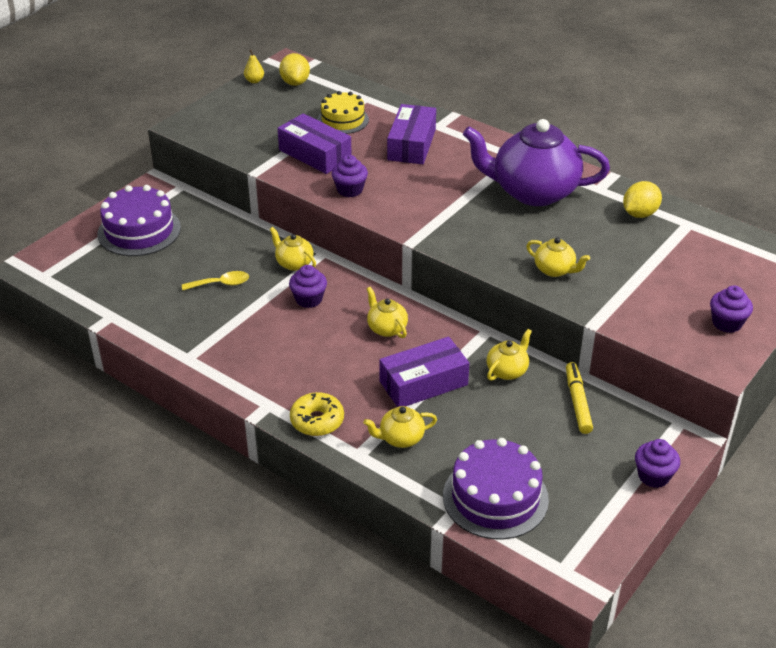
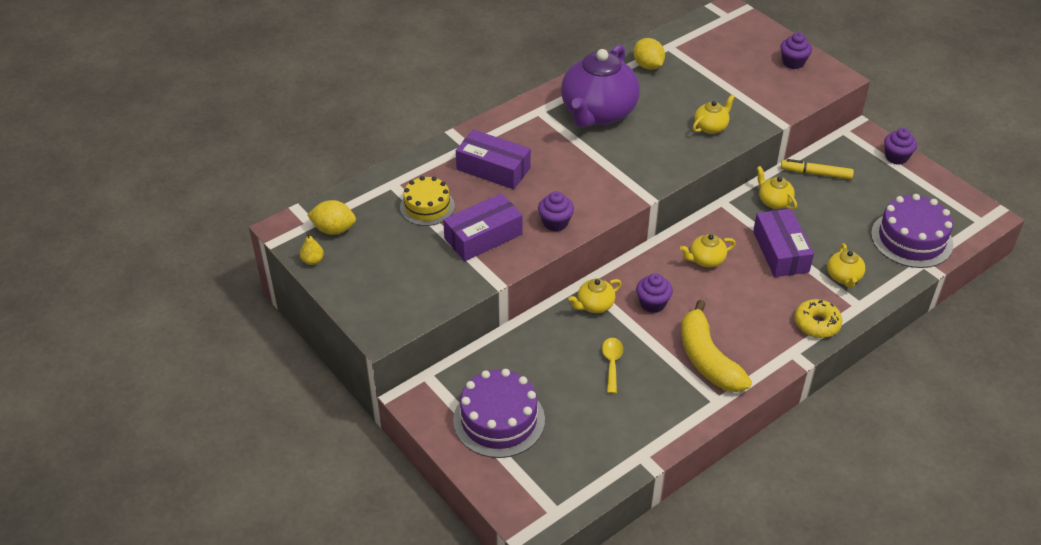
camera: 75 degrees left, 5 degrees up
none -> yellow banana [681,300,752,392]

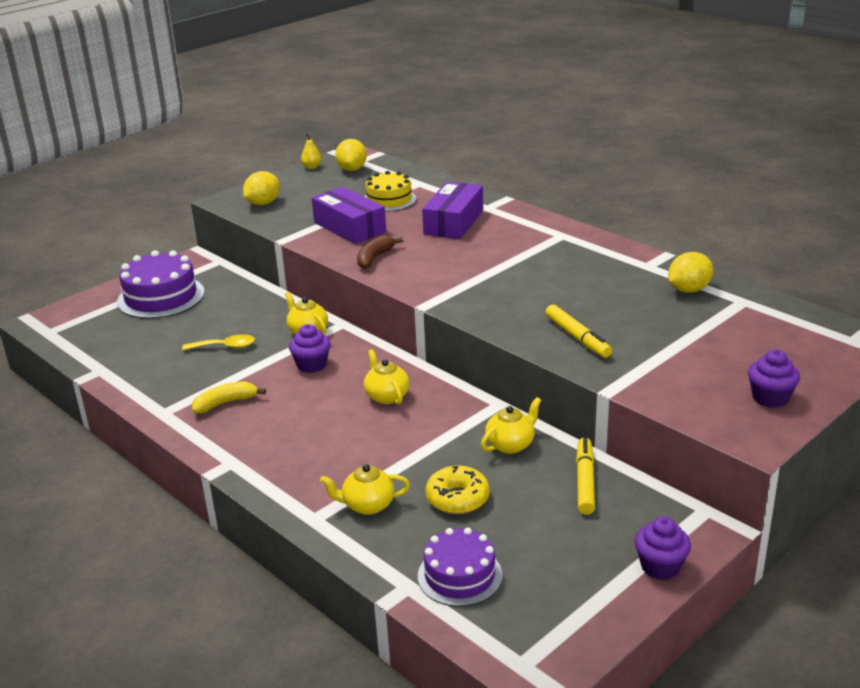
camera: 85 degrees right, 15 degrees down
purple cupcake [538,191,574,231] -> brown banana [357,235,403,269]
purple teapot [561,44,640,128] -> none
yellow banana [681,300,752,392] -> yellow banana [192,381,266,413], size x0.55
yellow teapot [693,94,735,134] -> yellow marker [545,305,612,358]
purple box [753,209,814,277] -> none
yellow donut [794,299,842,338] -> yellow donut moved to [425,466,490,514]
purple cake [871,194,953,268] -> purple cake [418,527,503,607], size x0.66
none -> yellow lemon [243,171,280,205]

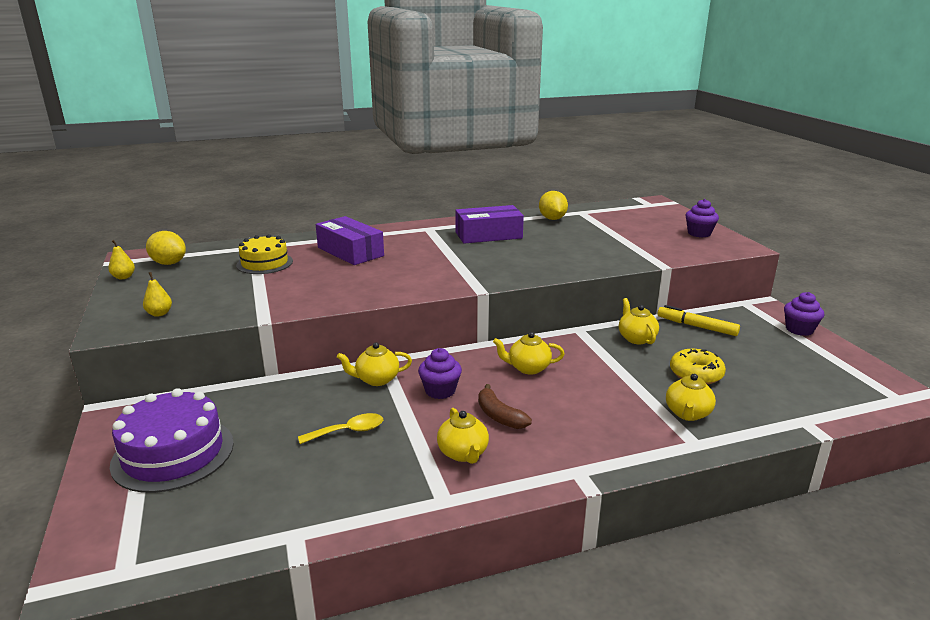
camera: 65 degrees left, 5 degrees down
yellow spoon [182,334,255,350] -> yellow spoon turned 45 degrees clockwise [298,413,383,444]
yellow banana [192,381,266,413] -> yellow teapot [437,408,489,464]
yellow lemon [243,171,280,205] -> yellow pear [143,272,172,317]
purple box [312,187,386,244] -> purple box moved to [455,205,524,243]
brown banana [357,235,403,269] -> brown banana moved to [478,384,532,429]
purple cake [418,527,503,607] -> none
yellow marker [545,305,612,358] -> none

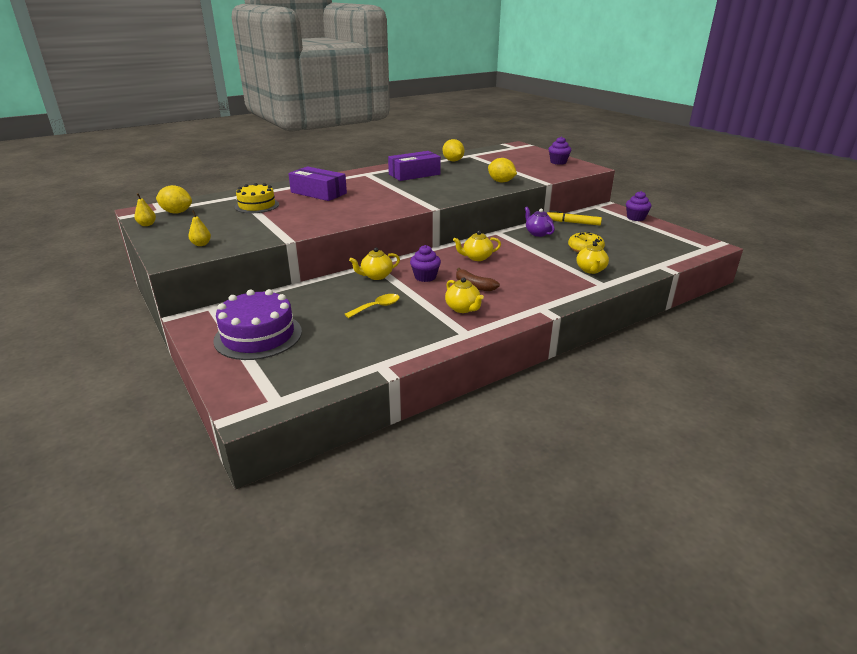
camera: 15 degrees left, 5 degrees up
yellow teapot [619,298,659,344] -> purple teapot [525,207,555,237]
none -> yellow lemon [488,158,517,183]

